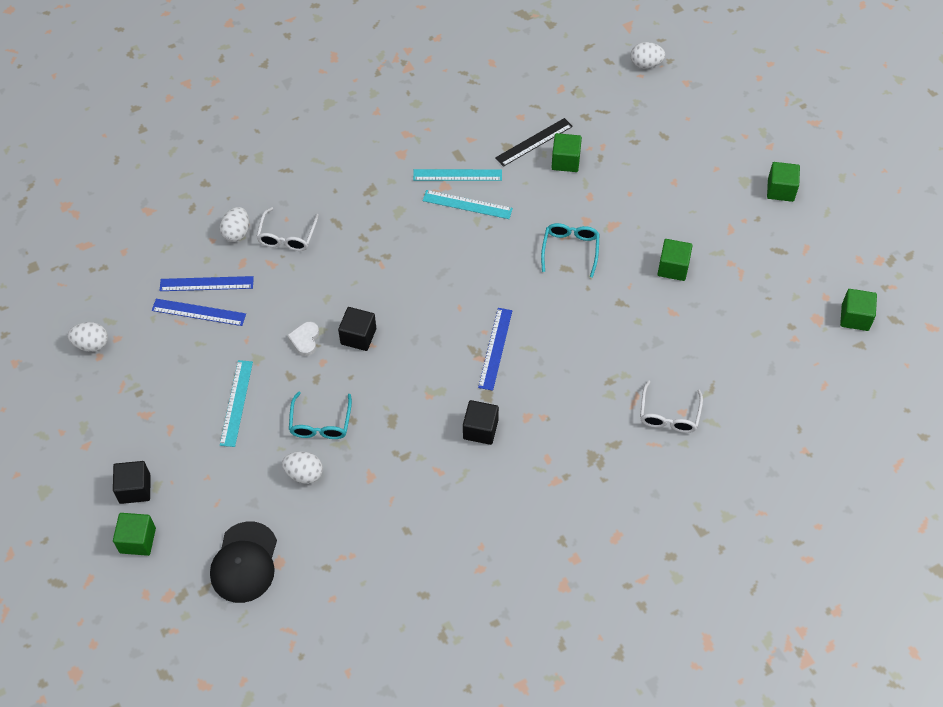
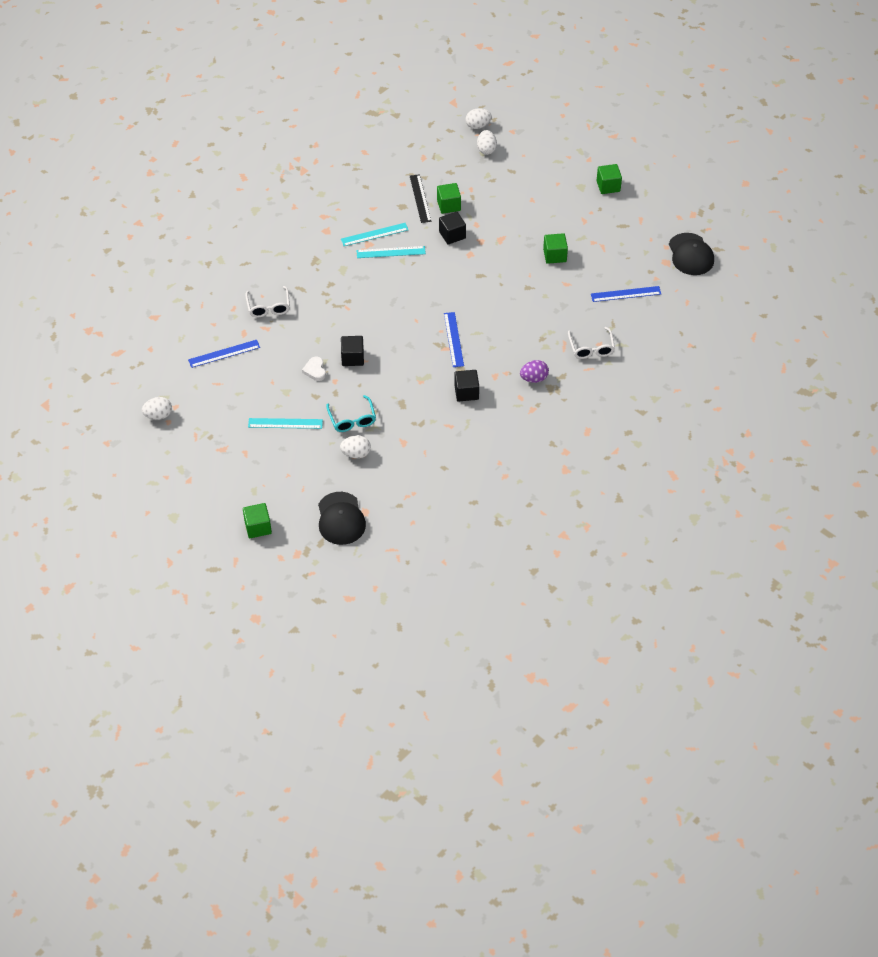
camera: 20 degrees left, 5 degrees down
black cube [113,461,151,504] -> black cube moved to [439,212,466,244]
blue ruler [152,299,246,326] -> blue ruler moved to [591,286,661,302]
white egg [220,207,249,242] -> white egg moved to [477,130,497,155]
turquoise ruler [220,360,253,447] -> turquoise ruler turned 75 degrees counterclockwise [248,418,323,429]
black ruler [495,118,573,167] -> black ruler turned 45 degrees counterclockwise [410,174,431,223]
turquoise glasses [541,223,600,278] -> none
green cube [840,289,877,331] -> black cap [669,233,714,275]
none -> purple egg [520,360,549,383]

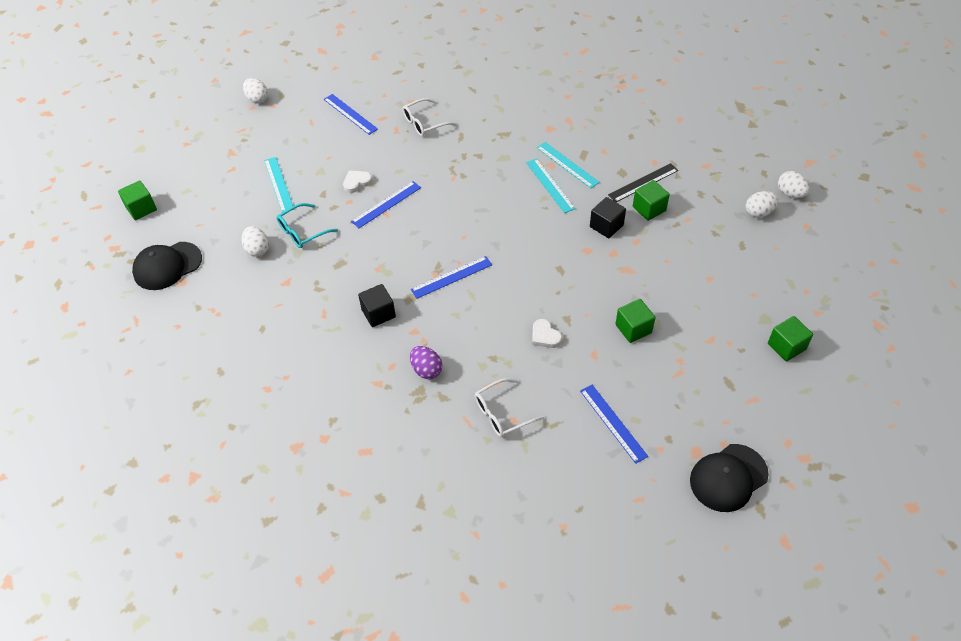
camera: 70 degrees right, 0 degrees up
black cube [341,336,364,366] -> blue ruler [351,181,421,228]
none -> white heart [532,319,562,348]

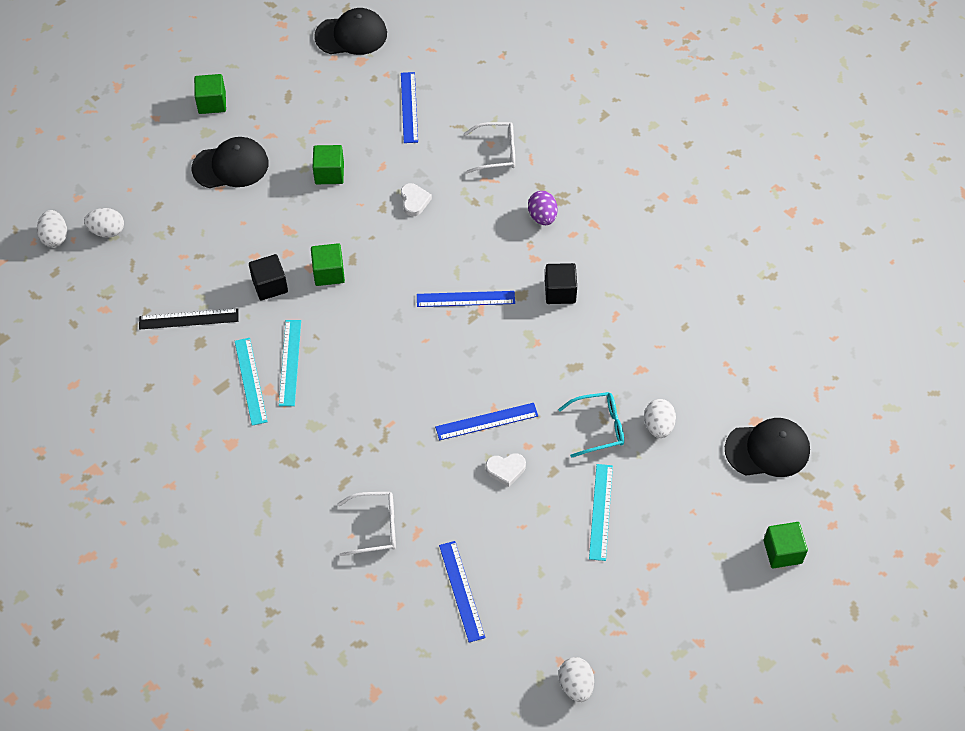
camera: 155 degrees left, 5 degrees up
green cube [633,180,670,221] -> green cube moved to [311,243,345,286]
none -> black cap [192,137,269,188]

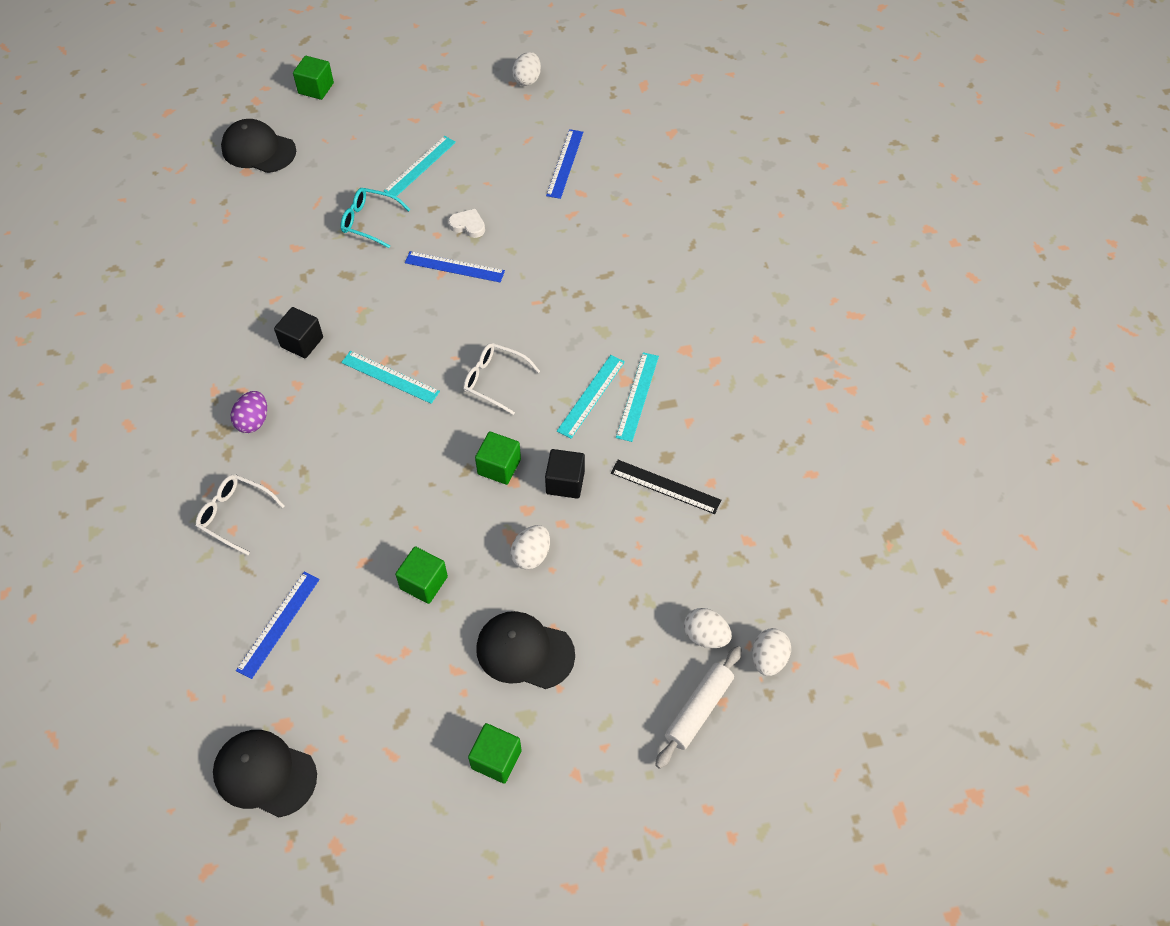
camera: 150 degrees left, 0 degrees up
white glasses [338,492,396,556] -> white glasses moved to [463,343,540,415]
white heart [401,183,432,216] -> none
blue ruler [417,291,515,307] -> turquoise ruler [341,351,440,404]
white egg [644,399,676,438] -> white egg moved to [510,525,550,570]
none -> white rolling pin [655,646,742,769]

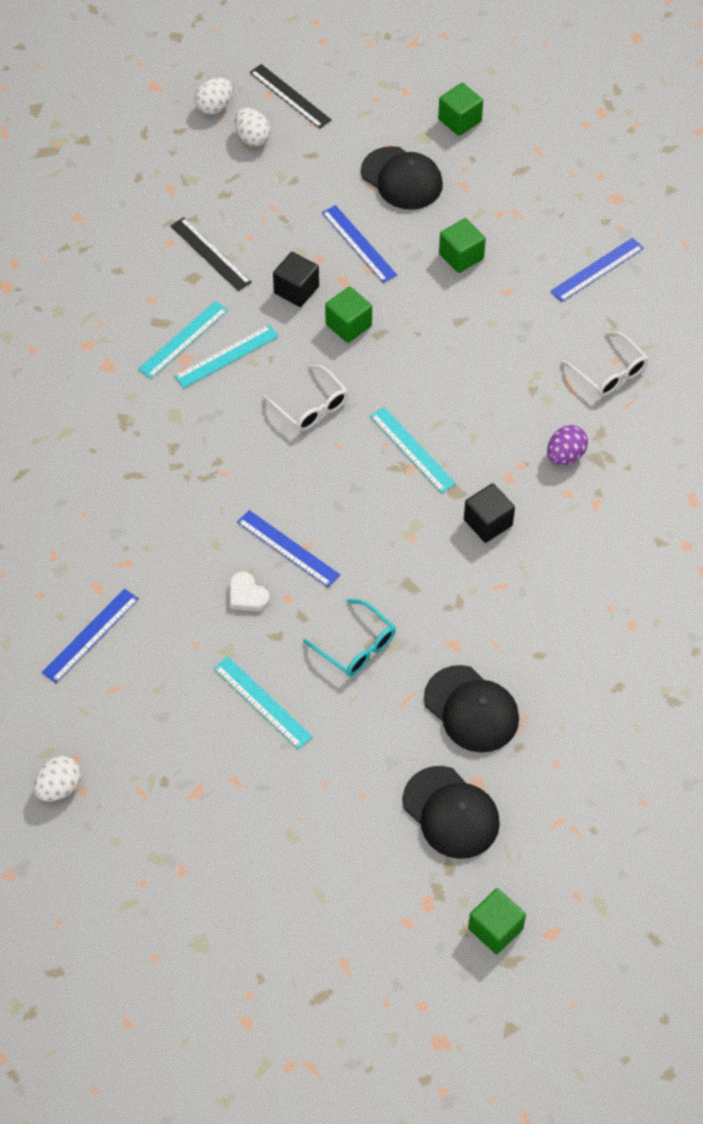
camera: 155 degrees left, 0 degrees up
black cap [213,730,317,818] -> black cap moved to [424,665,519,753]
green cube [293,56,334,100] -> green cube moved to [468,888,526,954]
turquoise ruler [384,136,456,197] -> turquoise ruler turned 75 degrees clockwise [214,656,313,749]
white egg [510,525,550,570] -> blue ruler [322,205,397,283]
white rolling pin [655,646,742,769] -> black ruler [250,64,332,129]

